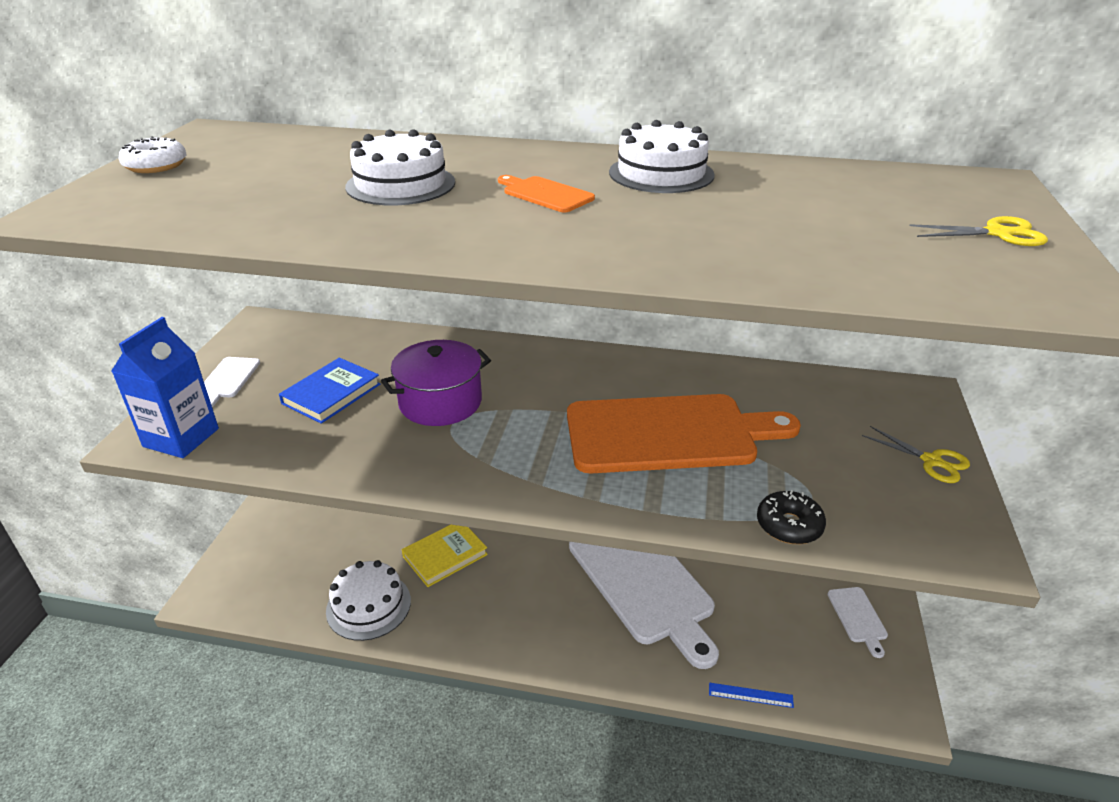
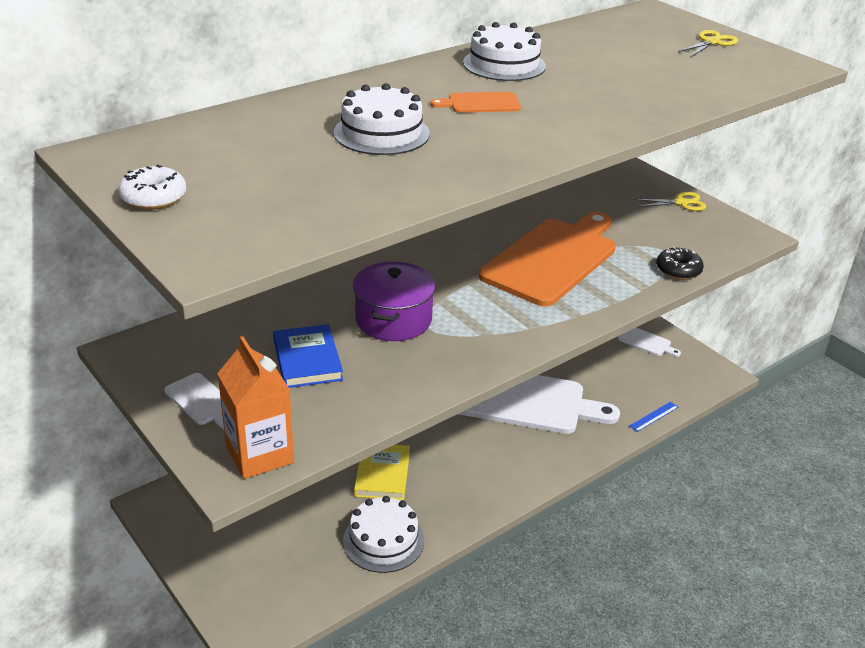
camera: 50 degrees left, 0 degrees up
blue carton [111,317,219,458] -> orange carton [217,336,294,479]

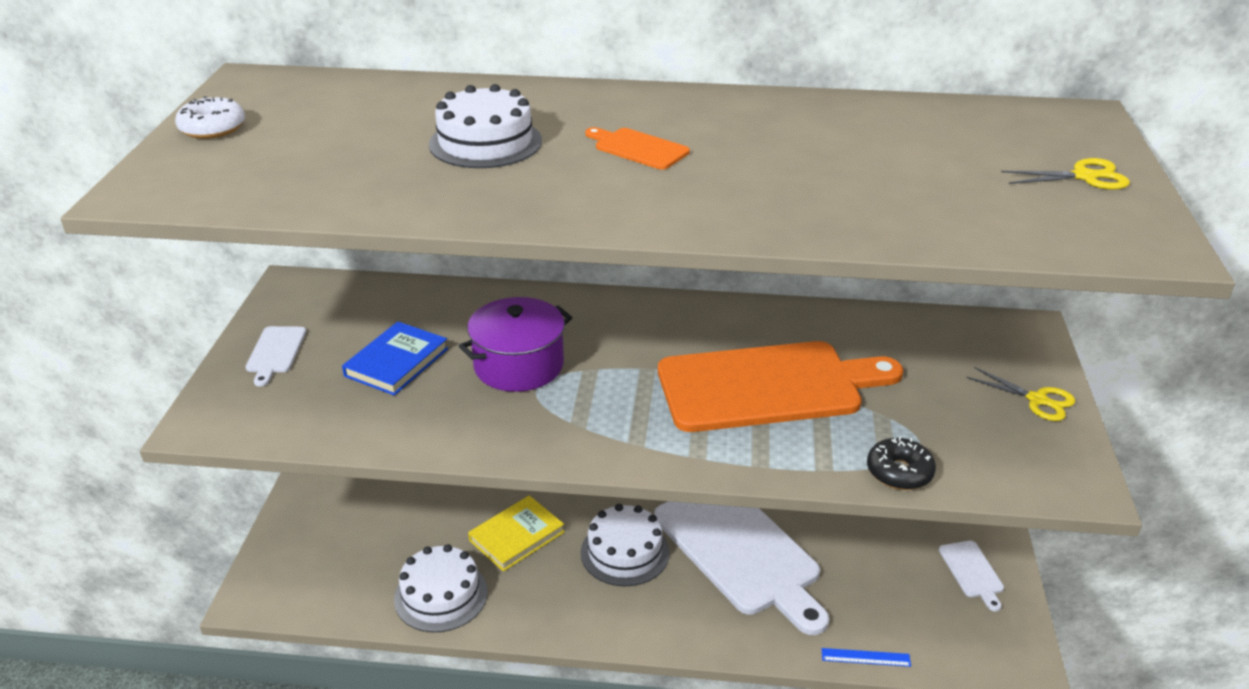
camera: 45 degrees right, 0 degrees up
orange carton [217,336,294,479] -> none
white cake [463,22,546,81] -> white cake moved to [581,504,670,586]

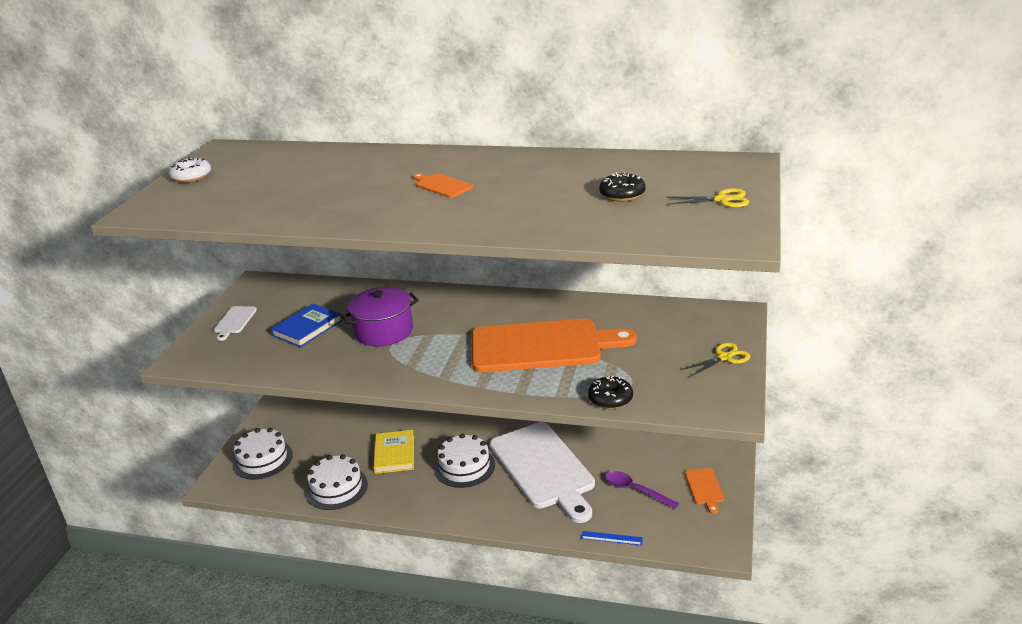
camera: 10 degrees right, 5 degrees down
white cake [429,84,542,168] -> white cake moved to [232,428,293,479]
yellow book [468,496,564,572] -> yellow book turned 60 degrees counterclockwise [373,430,414,474]
white cutting board [939,541,1004,611] -> orange cutting board [685,468,724,514]
yellow scissors [966,367,1075,421] -> yellow scissors turned 75 degrees counterclockwise [682,343,750,377]
none -> black donut [599,172,645,202]
none -> purple spoon [605,471,679,509]

